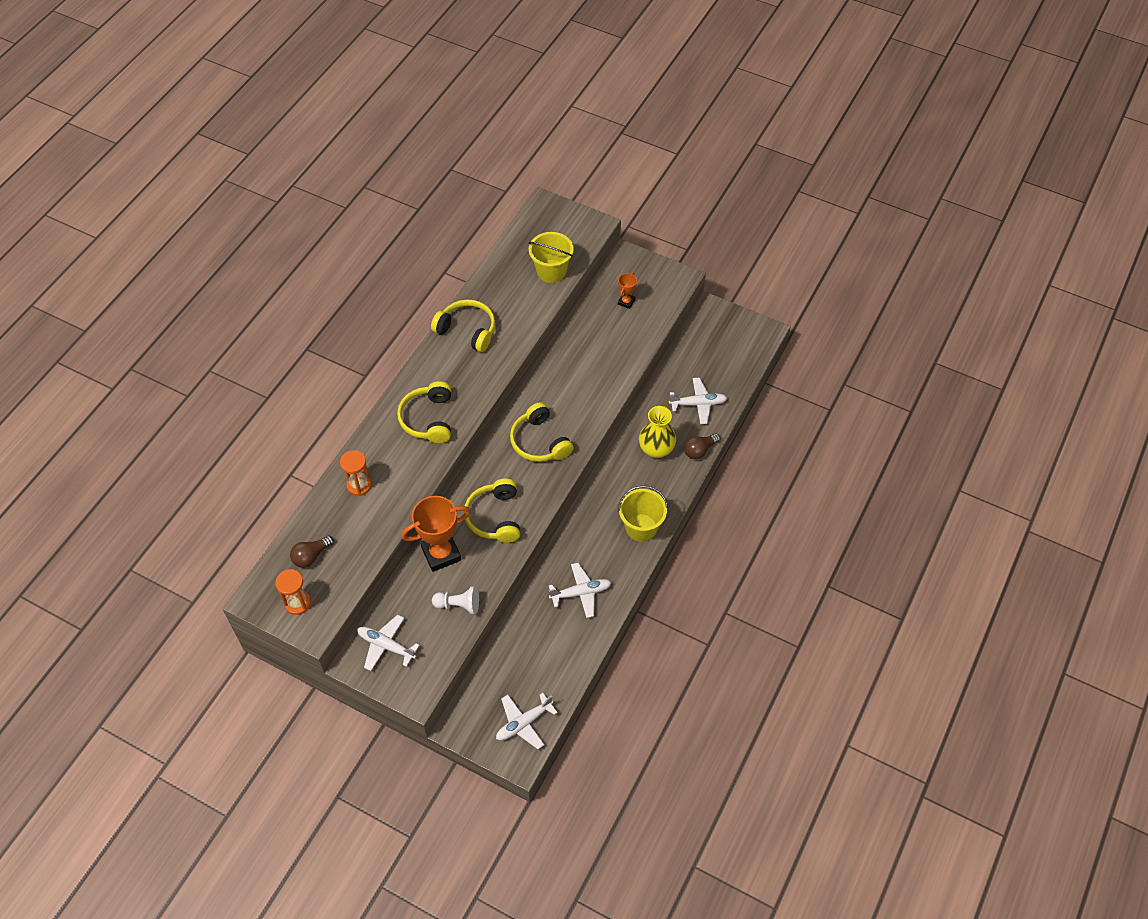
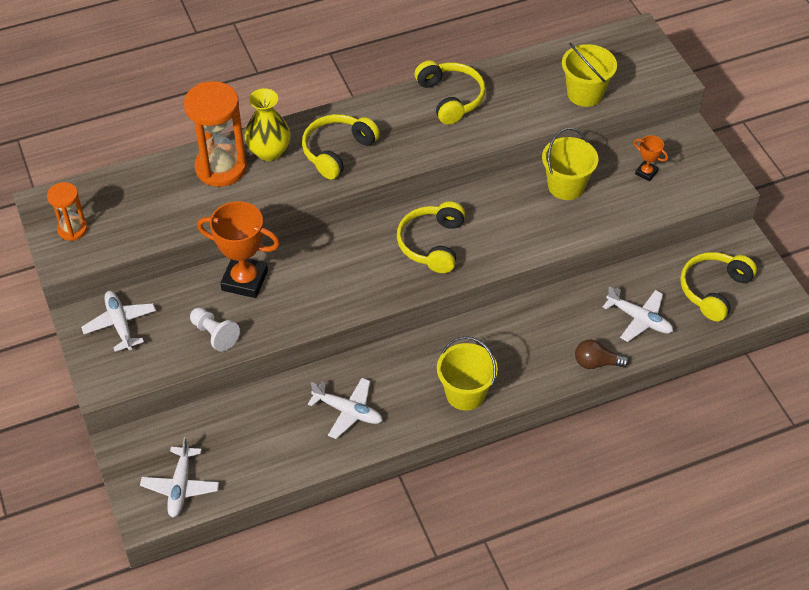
camera: 40 degrees right, 5 degrees down
brown light bulb [290,536,334,568] -> none
orange hourglass [340,450,372,496] -> orange hourglass [184,81,247,187], size x1.80
yellow headphones [464,479,520,543] -> yellow headphones moved to [680,252,757,321]
white plane [496,693,558,749] -> white plane turned 90 degrees counterclockwise [140,437,219,518]
orange trophy [618,273,637,309] -> orange trophy turned 60 degrees clockwise [634,135,668,181]
yellow vase [639,406,676,458] -> yellow vase moved to [245,88,291,161]
none -> yellow bucket [542,128,598,200]

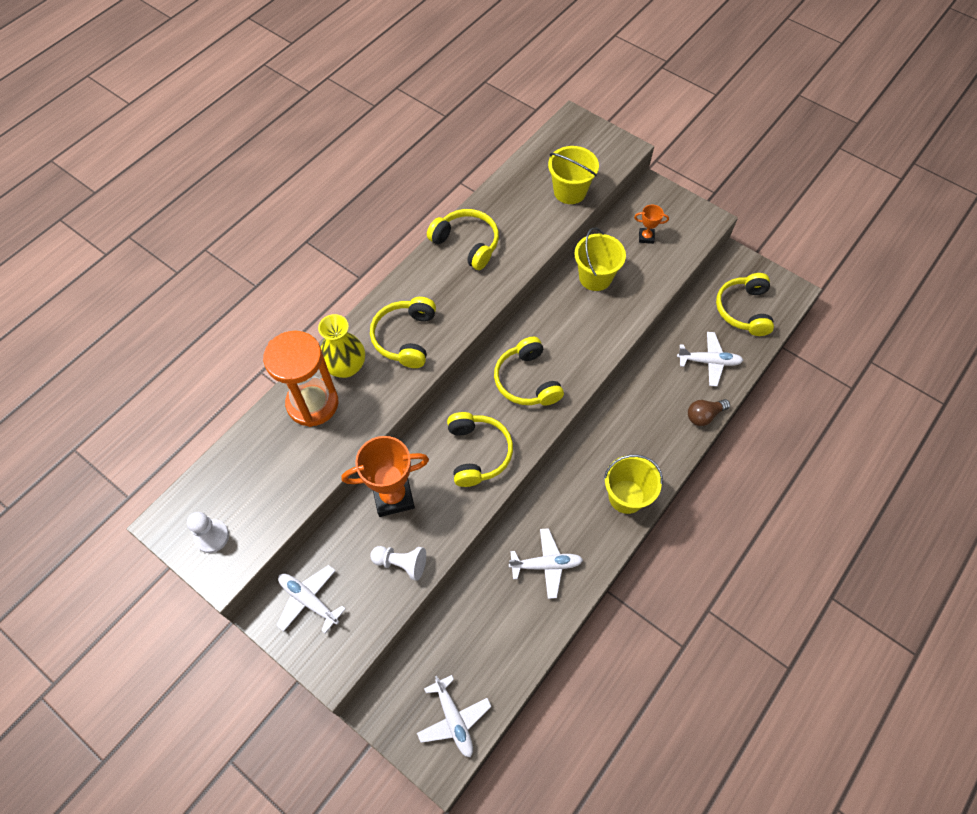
camera: 30 degrees left, 10 degrees up
orange hourglass [47,182,88,241] -> white pawn [187,512,229,553]
none -> yellow headphones [447,412,513,487]

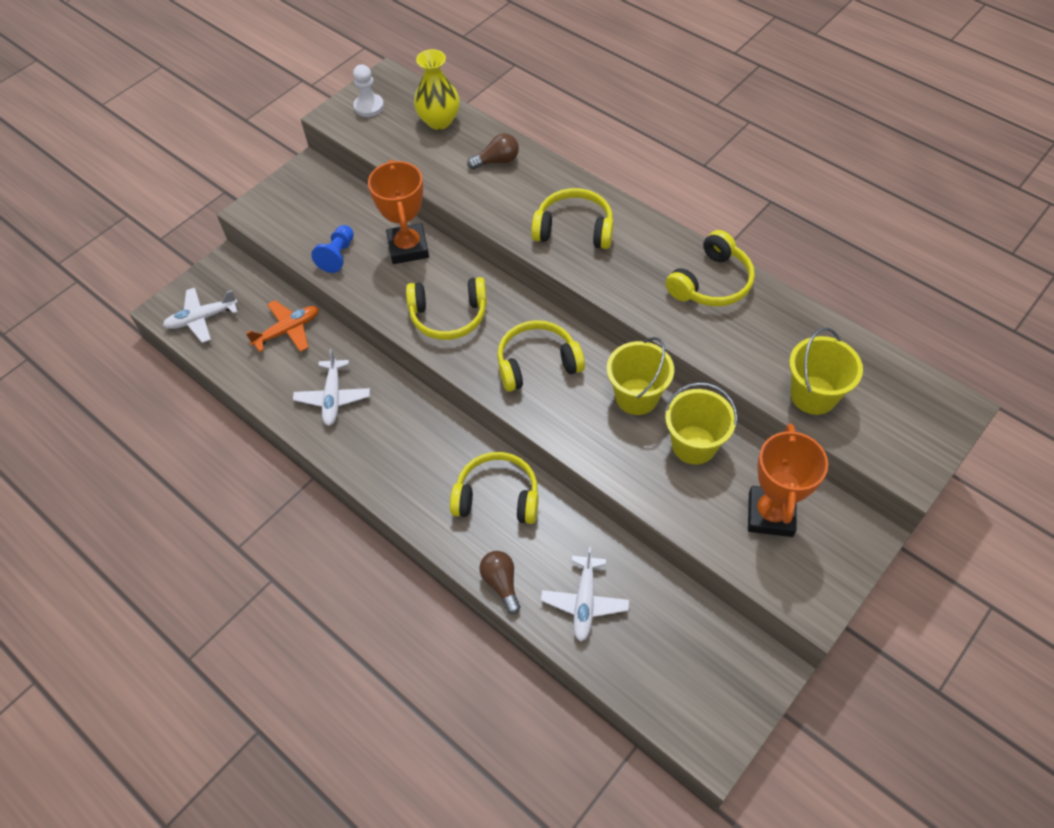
camera: 95 degrees right, 5 degrees down
orange hourglass [263,331,338,427] -> brown light bulb [467,133,519,169]
white plane [276,565,346,634] -> none
yellow vase [318,314,365,378] -> yellow vase moved to [414,49,460,130]
white pawn [370,546,426,581] -> blue pawn [311,225,354,273]
yellow bucket [604,455,663,514] -> yellow bucket moved to [607,337,674,415]
orange trophy [634,205,669,244] -> orange trophy [748,423,828,537], size x2.06
yellow headphones [716,273,774,336] -> yellow headphones moved to [450,452,539,524]
none -> orange plane [245,300,319,352]

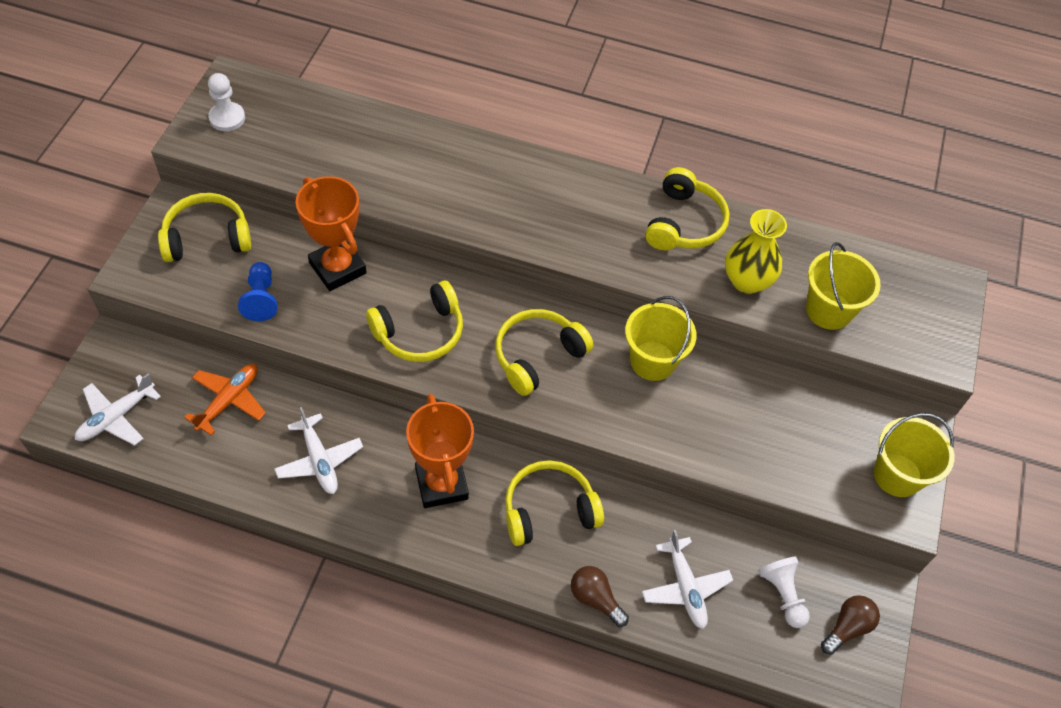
camera: 30 degrees left, 0 degrees up
yellow vase [414,49,460,130] -> yellow vase moved to [725,209,787,294]
brown light bulb [467,133,519,169] -> brown light bulb moved to [821,595,880,655]
yellow headphones [531,188,614,249] -> yellow headphones moved to [158,193,251,262]
yellow bucket [665,382,738,465] -> yellow bucket moved to [874,413,955,497]
orange trophy [748,423,828,537] -> orange trophy moved to [406,394,474,508]
none -> white pawn [758,556,810,628]

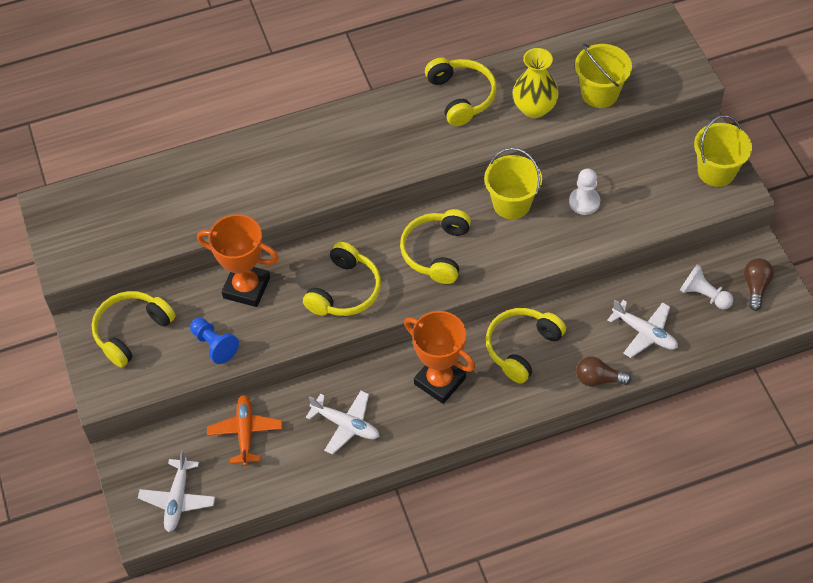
camera: 30 degrees left, 0 degrees up
white pawn [208,73,245,131] -> white pawn moved to [569,169,600,215]

